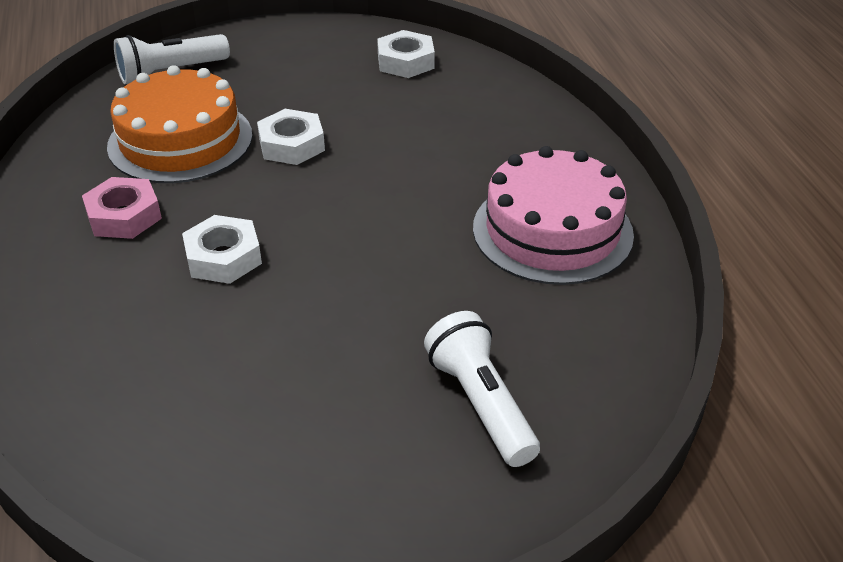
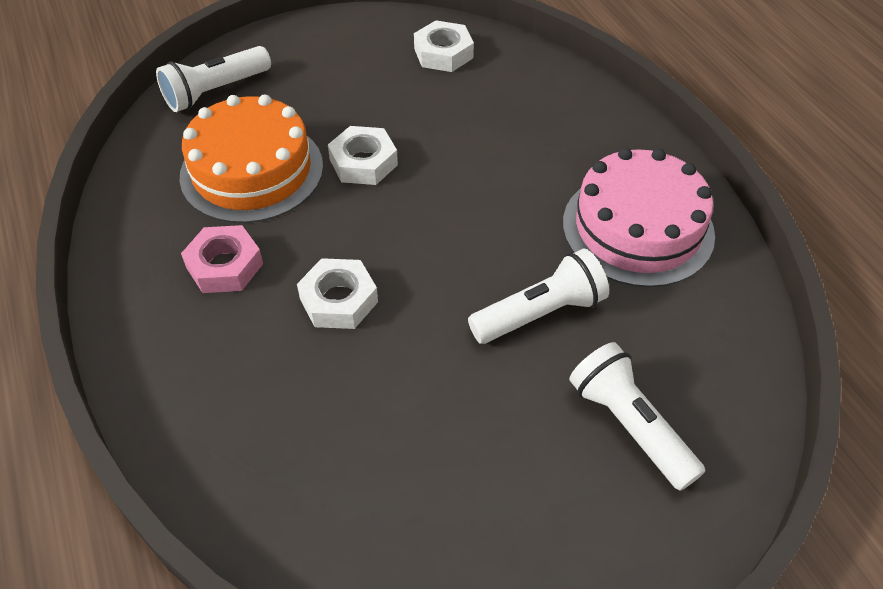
camera: 10 degrees left, 10 degrees up
none -> white flashlight [468,249,609,344]

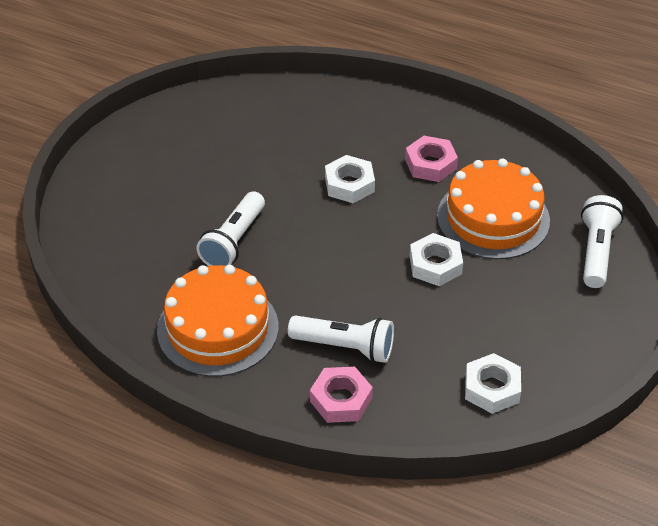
camera: 140 degrees right, 5 degrees down
pink cake [563,148,715,287] -> orange cake [157,265,279,377]
white flashlight [569,342,705,491] -> white flashlight moved to [288,315,394,363]
none -> pink nut [310,367,373,423]

